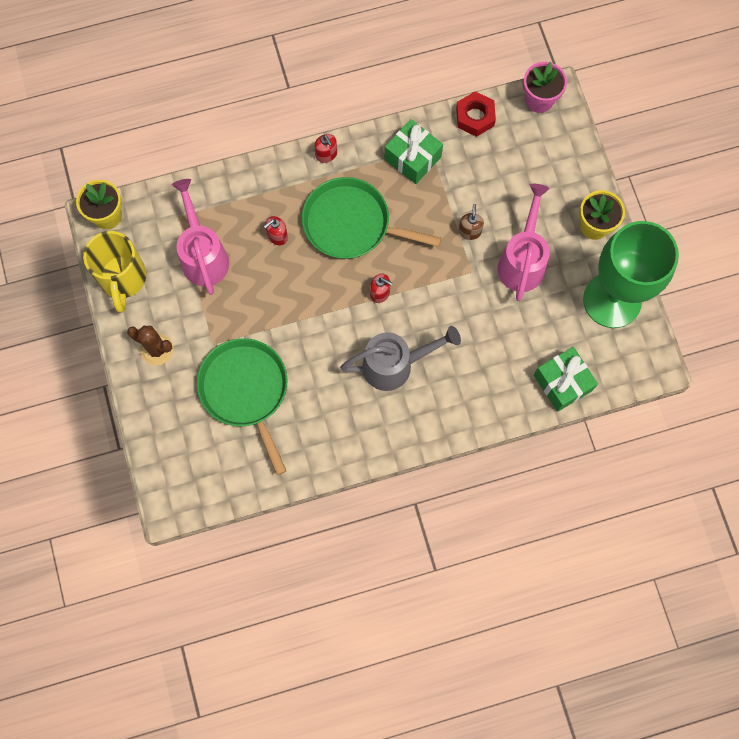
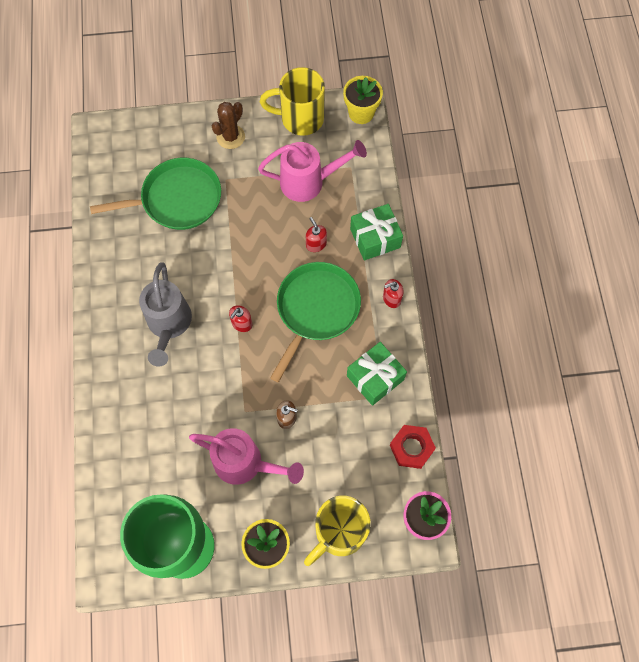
camera: 100 degrees right, 5 degrees down
green gift [534,347,598,412] -> green gift moved to [350,204,403,260]
none -> yellow mug [304,496,371,566]

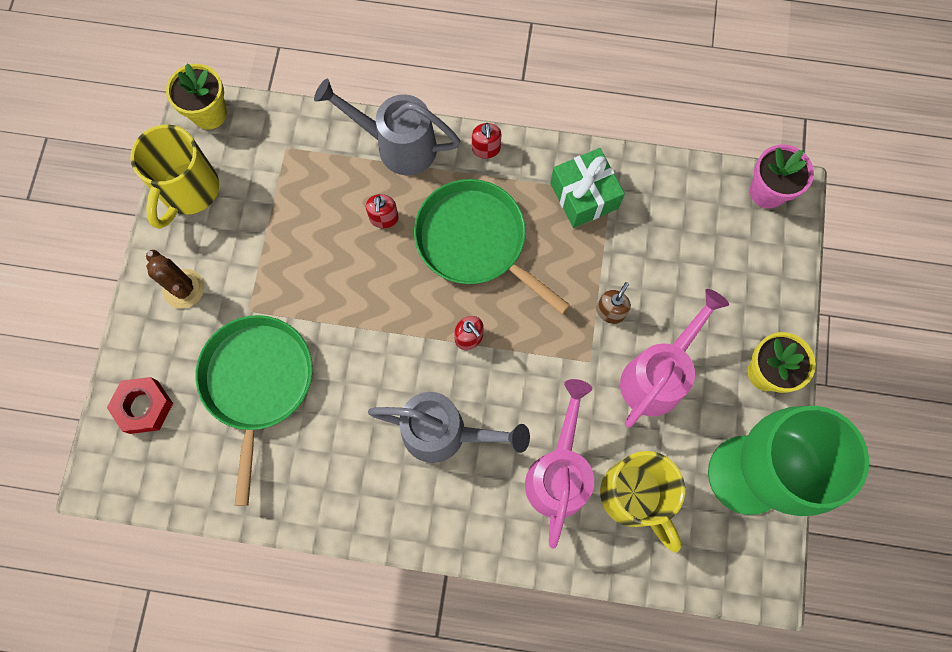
camera: 75 degrees left, 5 degrees up
pink watering can [258,140,367,202] -> pink watering can moved to [525,379,594,549]
yellow mug [304,496,371,566] -> yellow mug moved to [600,451,685,553]
red soap dispenser [306,217,327,252] -> red soap dispenser turned 75 degrees counterclockwise [366,194,399,228]
green gift [350,204,403,260] -> grey watering can [314,79,460,175]
red nut [390,425,436,469] -> red nut moved to [107,377,173,434]

